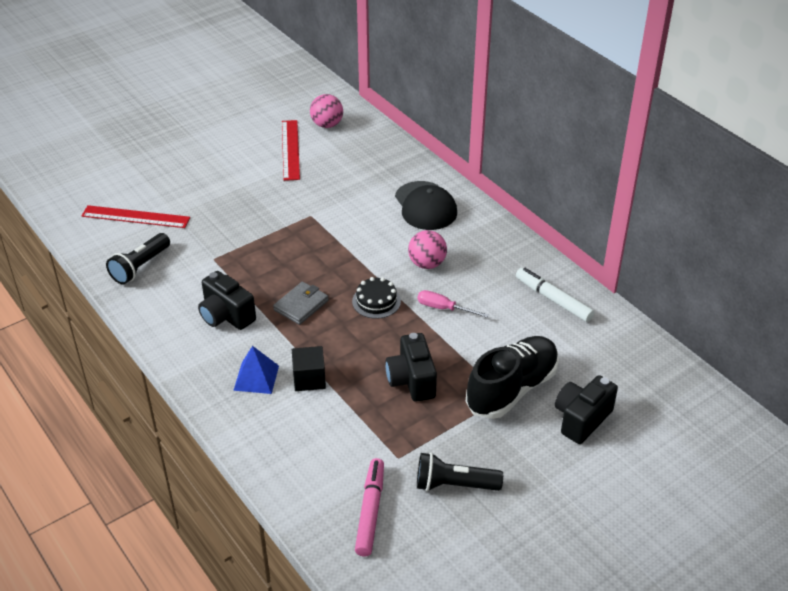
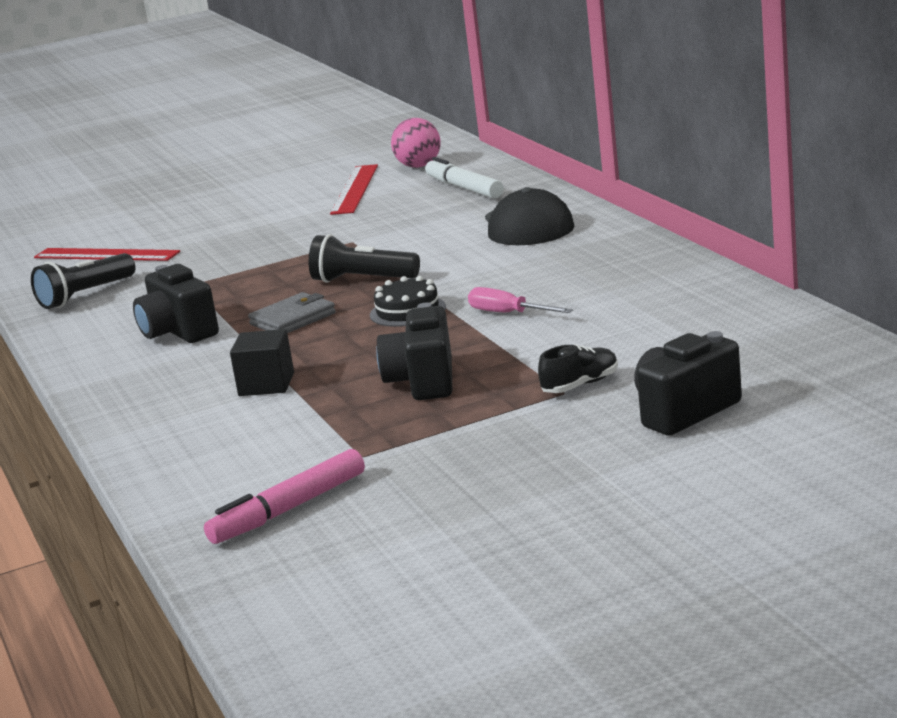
camera: 15 degrees right, 20 degrees down
blue pyramid [233,346,279,394] -> none
pink marker [355,458,384,557] -> pink marker turned 150 degrees counterclockwise [204,449,365,544]
pink ball [408,230,447,269] -> none
black flashlight [417,452,503,491] -> black flashlight moved to [309,234,420,283]
black shoe [466,336,559,419] -> black shoe [538,344,618,393], size x0.45
white marker [516,268,595,322] -> white marker moved to [425,157,504,198]

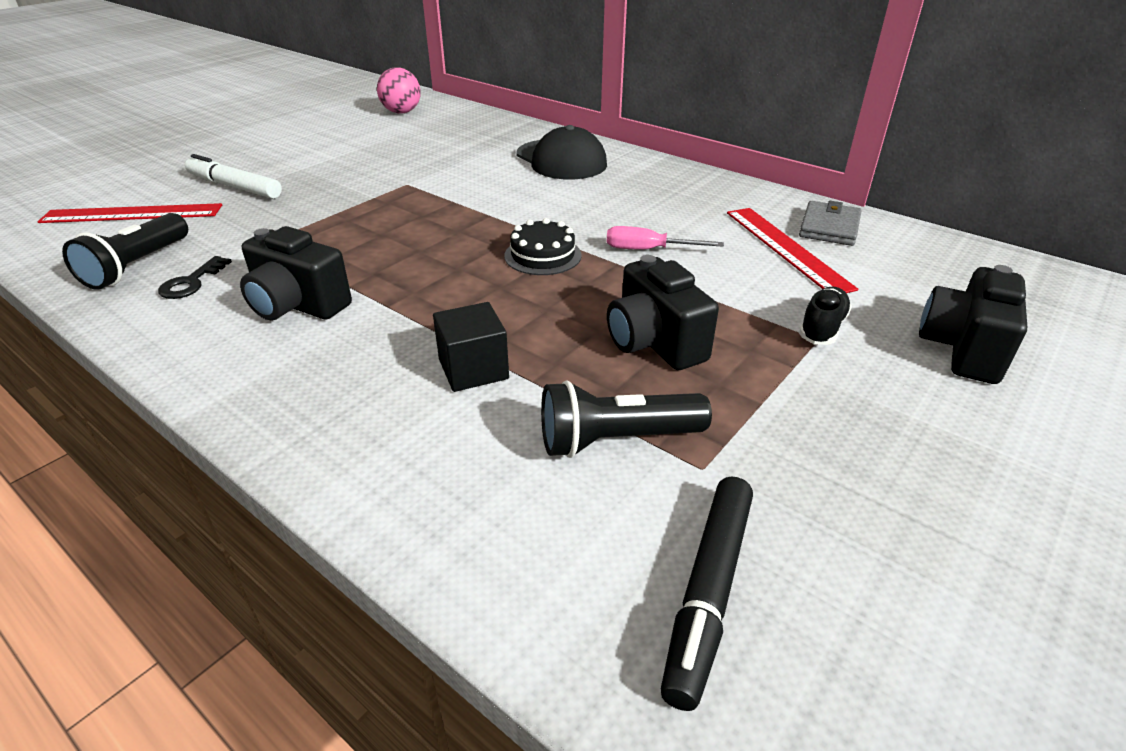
camera: 30 degrees left, 15 degrees up
pink marker [204,449,365,544] -> black marker [661,476,753,711]
grey wallet [248,292,336,333] -> grey wallet moved to [799,201,861,246]
black flashlight [309,234,420,283] -> black flashlight moved to [541,380,712,458]
red ruler [330,164,378,215] -> red ruler moved to [727,208,858,293]
white marker [425,157,504,198] -> white marker moved to [185,154,282,199]
none -> black key [158,256,232,299]

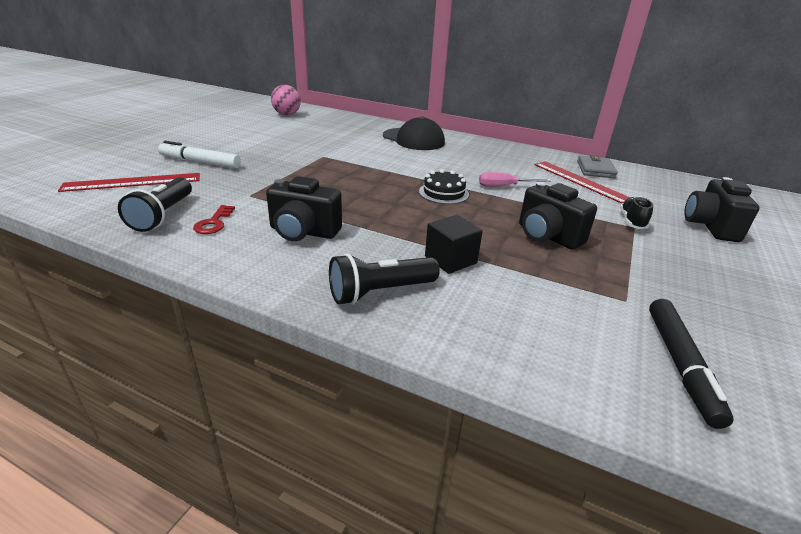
camera: 15 degrees left, 5 degrees down
black key [158,256,232,299] -> red key [193,205,235,234]
black flashlight [541,380,712,458] -> black flashlight moved to [329,253,440,305]

